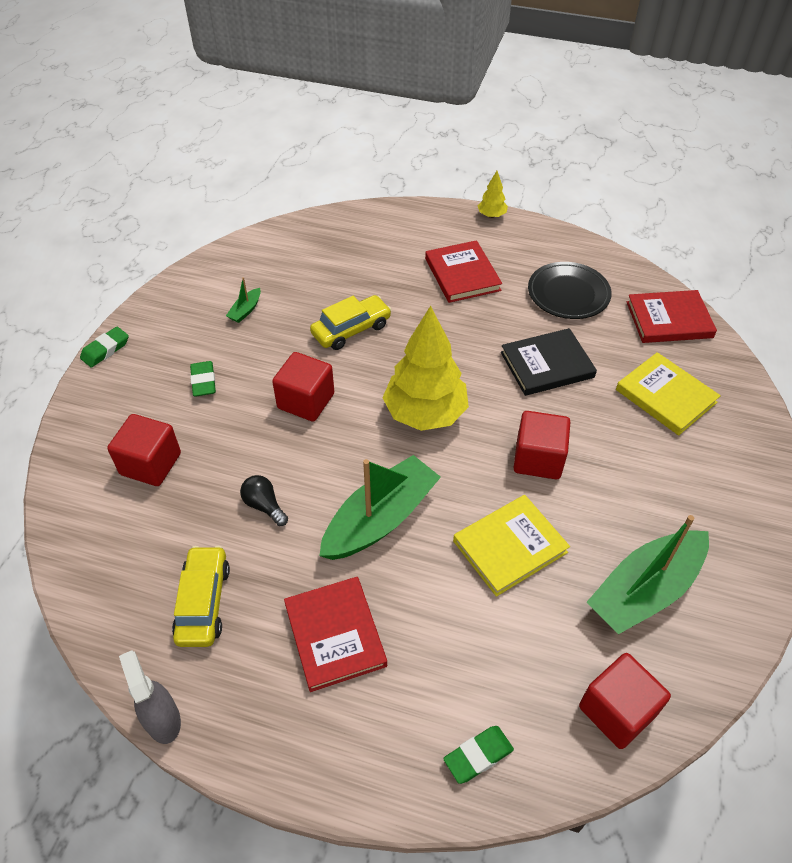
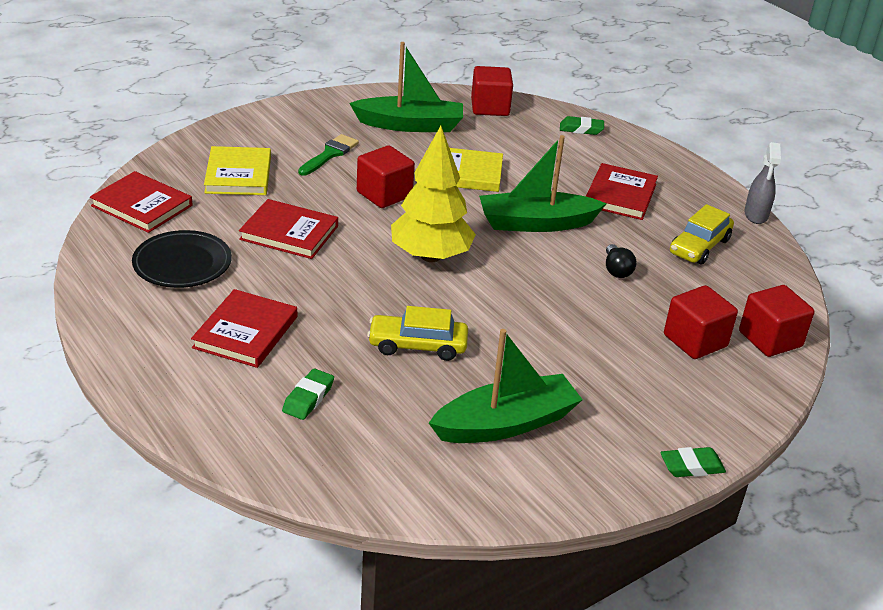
camera: 145 degrees left, 15 degrees down
green eraser [190,361,216,397] -> green eraser moved to [282,369,334,420]
green boat [226,277,261,323] -> green boat [429,329,583,443], size x2.39
red cube [272,352,334,422] -> red cube moved to [739,285,814,357]
yellow tree [478,171,508,218] -> none
black book [501,328,597,396] -> red book [239,199,338,259]
none -> green brush [298,134,359,176]

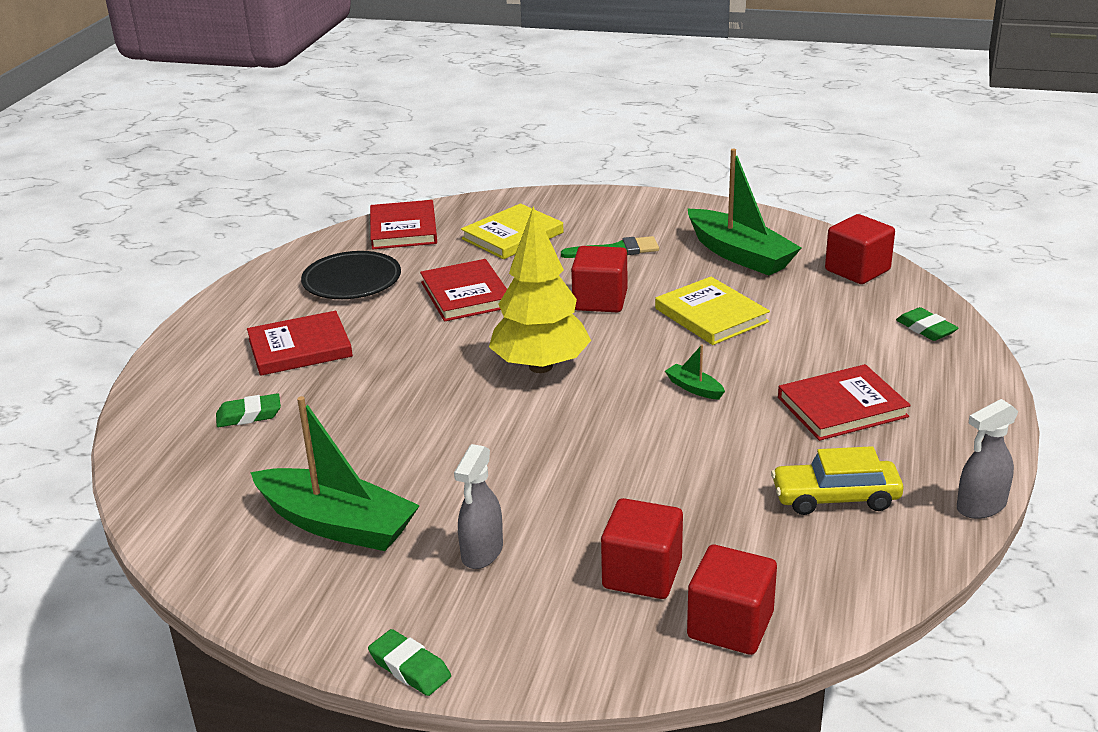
camera: 55 degrees right, 5 degrees down
yellow car [367,306,468,361] -> none
green boat [479,135,607,232] -> green boat [665,345,725,400], size x0.42
black light bulb [606,244,636,278] -> none
none -> grey spray bottle [454,444,503,569]

